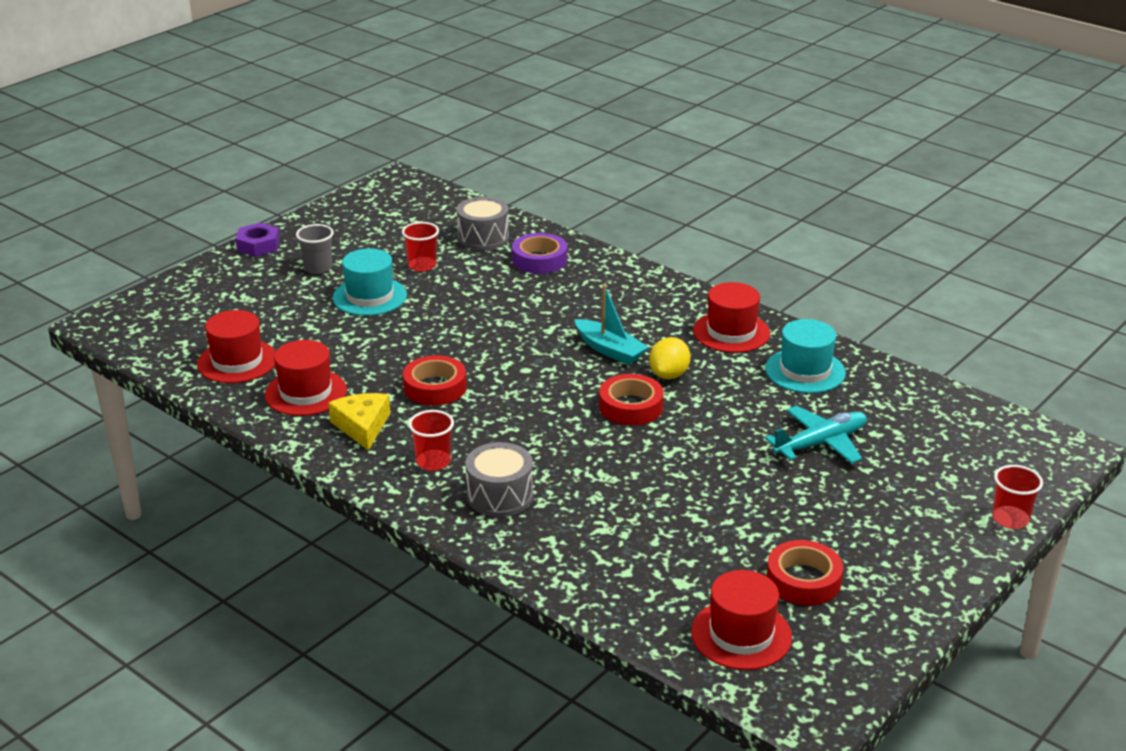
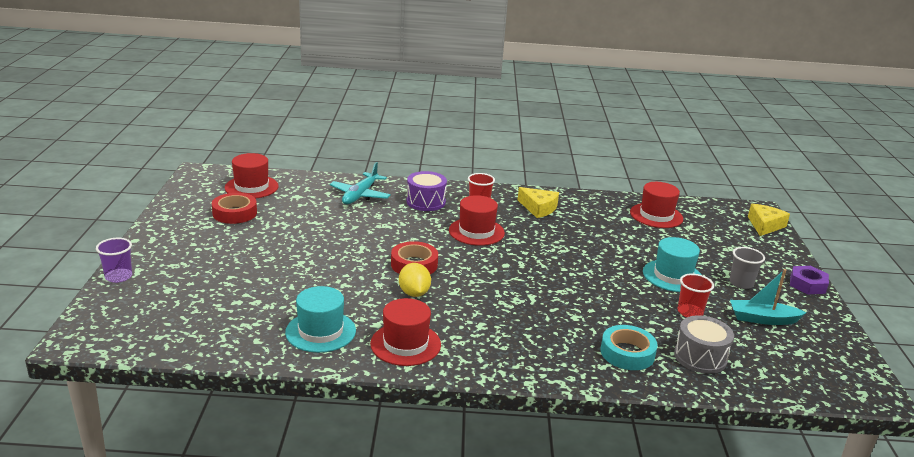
camera: 140 degrees right, 5 degrees down
red hat [265,340,347,416] -> red hat moved to [449,195,505,246]
red tape [403,355,467,406] -> none
grey drum [465,442,533,517] -> purple drum [407,171,447,211]
purple tape [512,233,567,274] -> turquoise tape [601,325,658,370]
turquoise boat [575,284,648,365] -> turquoise boat moved to [730,269,807,325]
turquoise plane [765,406,867,463] -> turquoise plane moved to [330,162,391,205]
red cup [992,465,1043,529] -> purple cup [96,238,132,283]
none -> yellow cheese [748,204,790,236]

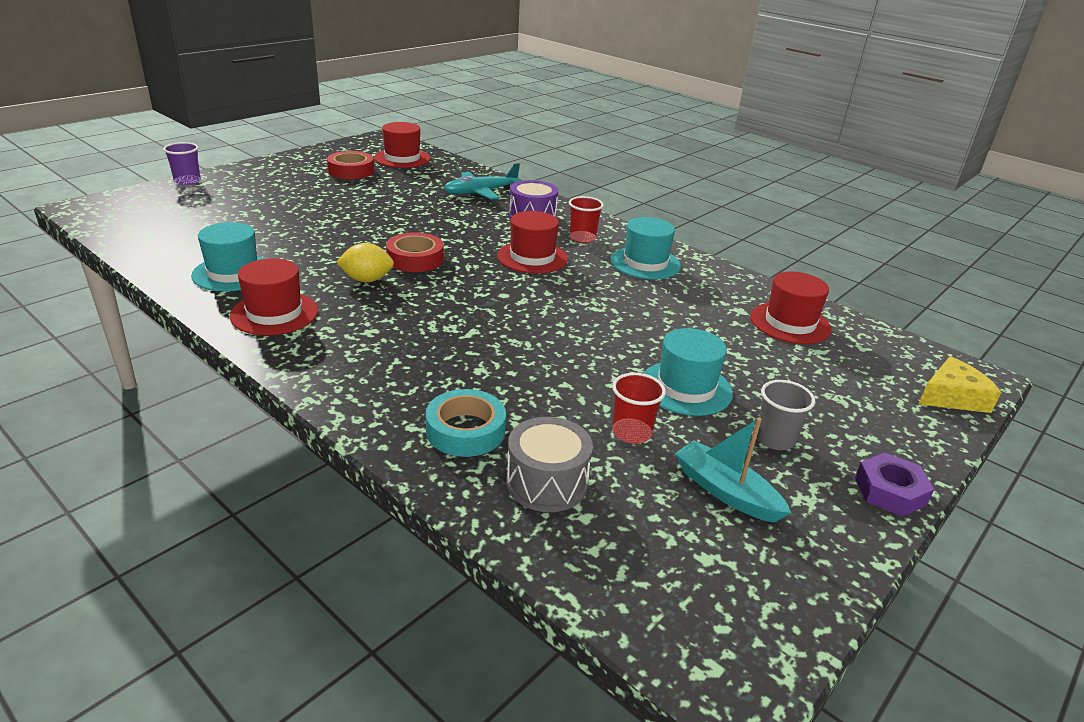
camera: 40 degrees right, 5 degrees up
yellow lemon [399,263,431,297] -> yellow lemon turned 60 degrees clockwise [336,243,394,282]
yellow cheese [518,187,559,218] -> turquoise hat [611,217,681,279]

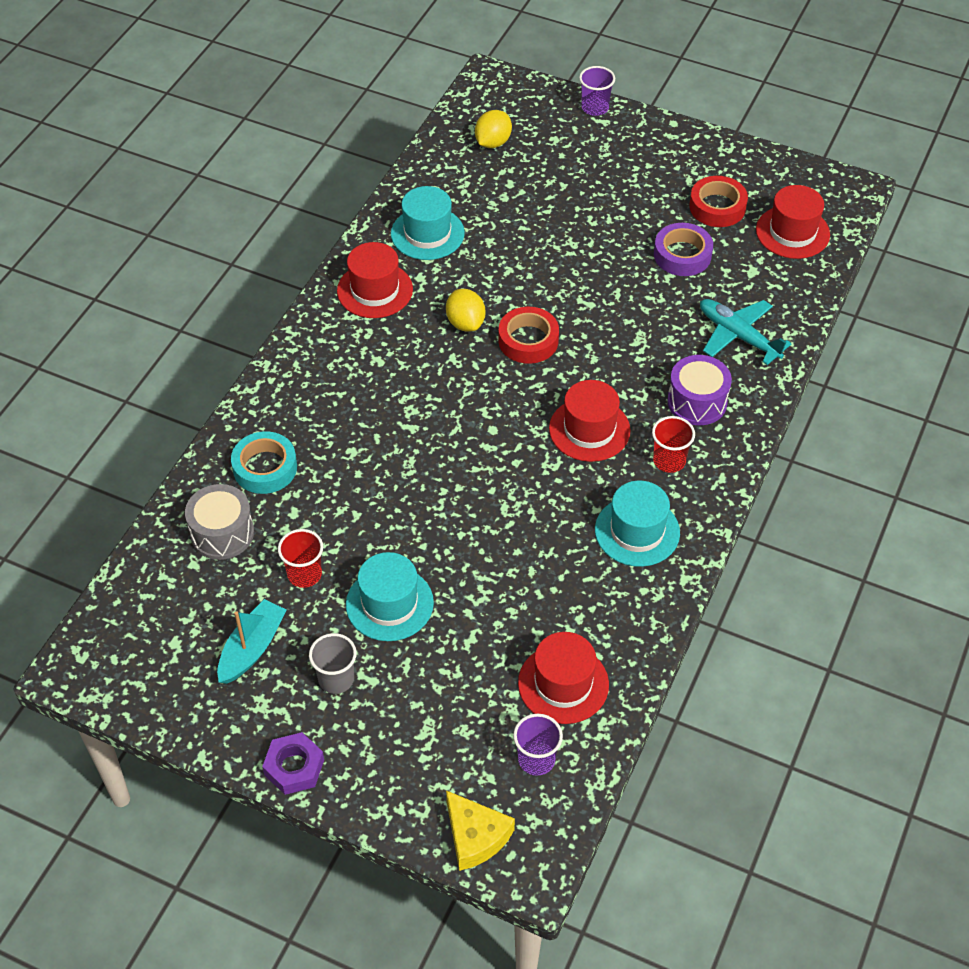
camera: 75 degrees right, 20 degrees up
none -> yellow lemon [475,110,512,148]
none -> purple cup [513,713,563,776]
none -> purple tape [654,223,713,276]

